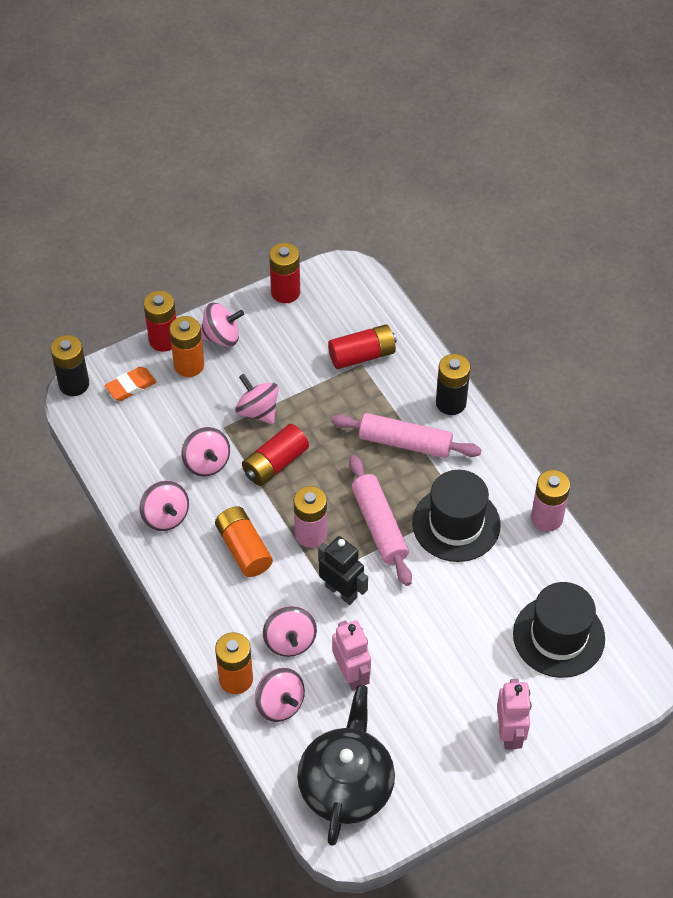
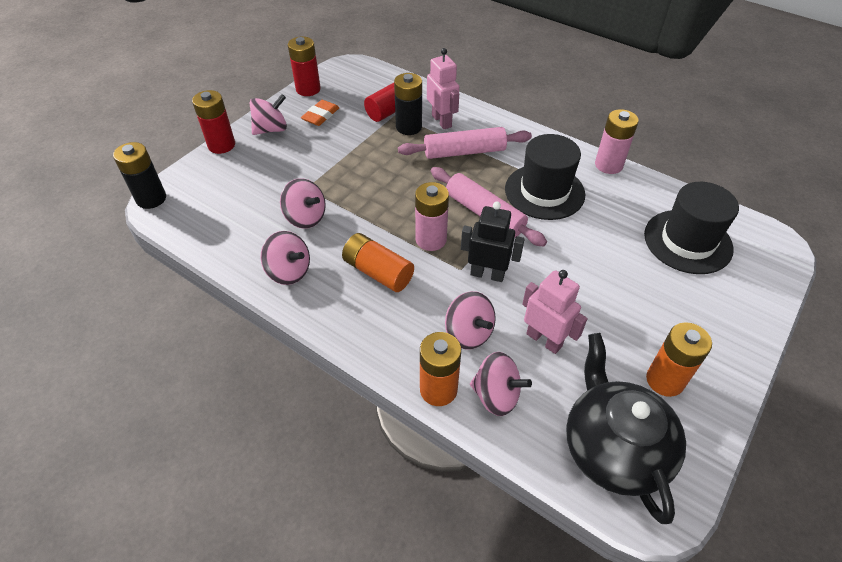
camera: 25 degrees left, 5 degrees down
orange eraser [104,367,156,401] -> orange eraser moved to [301,100,339,126]
orange battery [169,316,204,377] -> orange battery moved to [646,322,712,397]
pink spinning top [235,374,279,424] -> none
red battery [242,424,309,486] -> none
black battery [436,354,470,415] -> black battery moved to [394,73,422,135]
pink robot [497,679,531,749] -> pink robot moved to [427,48,459,129]

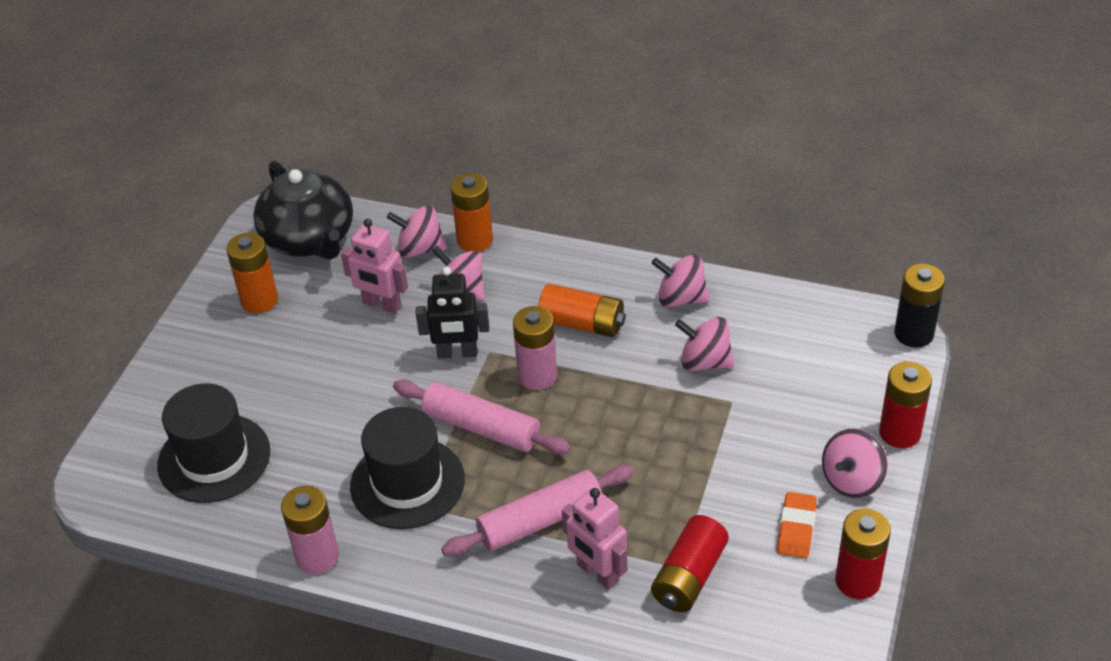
camera: 165 degrees right, 5 degrees down
black battery [394,73,422,135] -> none

